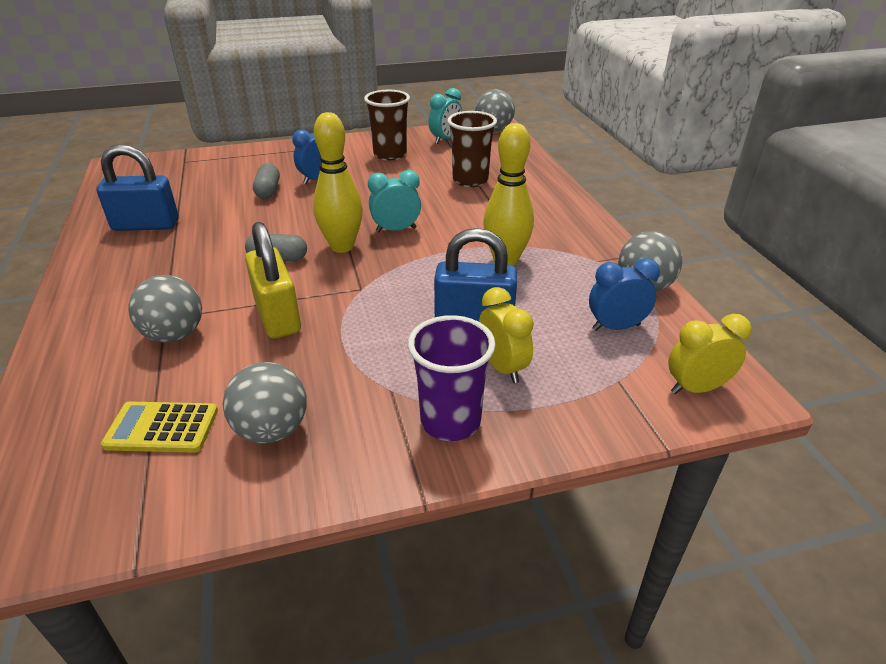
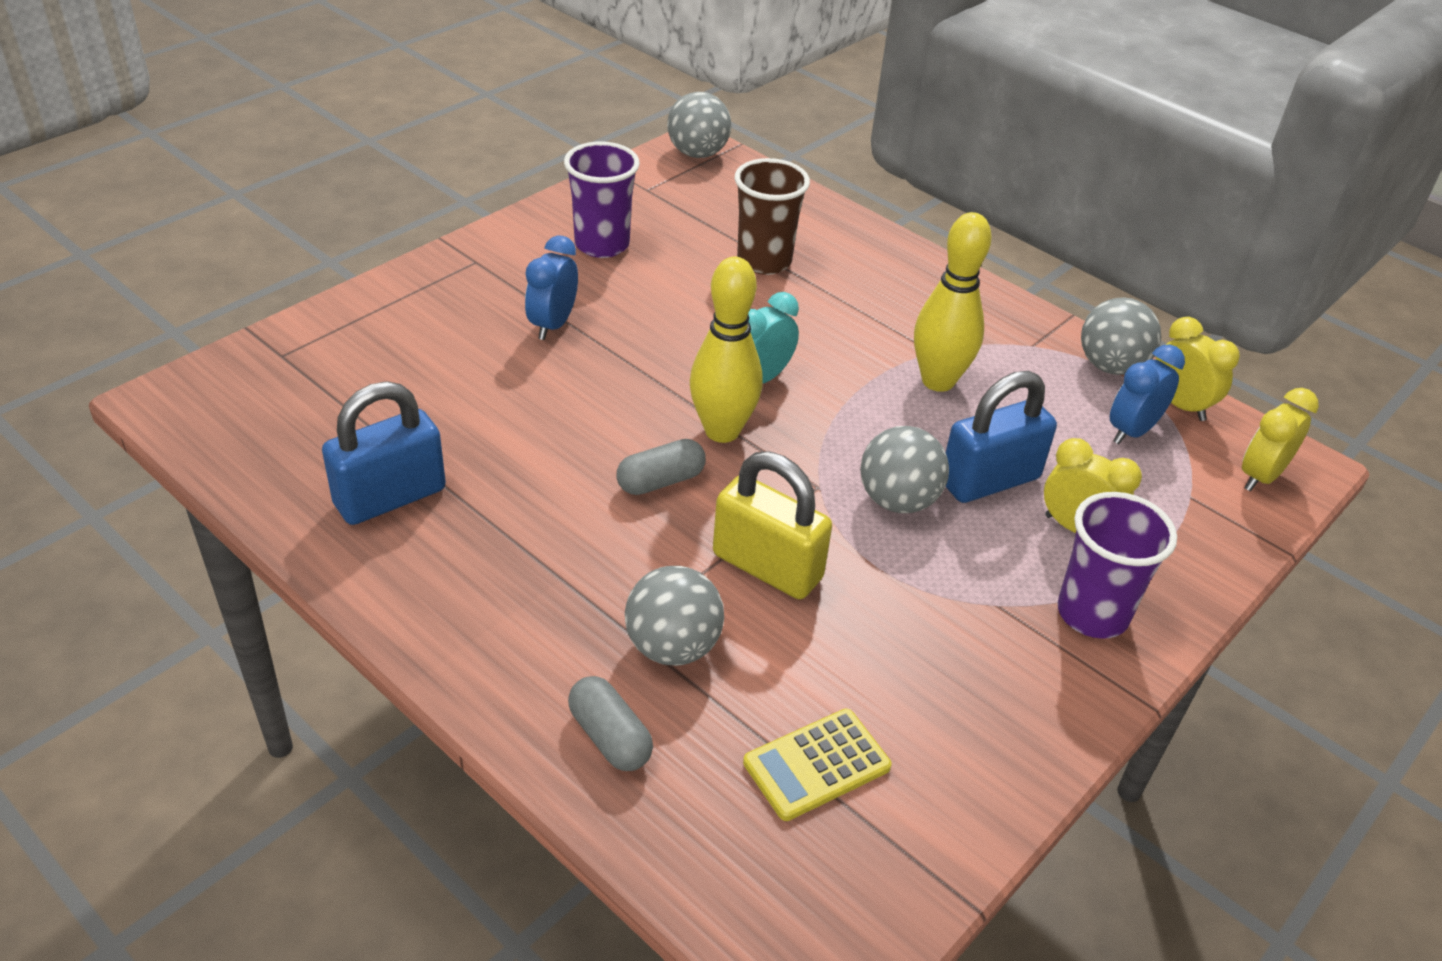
camera: 35 degrees left, 5 degrees up
grey ball [223,362,307,443] -> grey ball moved to [860,426,949,513]
grey capsule [253,163,280,199] -> grey capsule moved to [568,676,653,771]
brown cup [364,90,410,161] -> purple cup [564,142,640,258]
turquoise clock [429,88,462,144] -> none
none -> yellow clock [1156,317,1240,421]

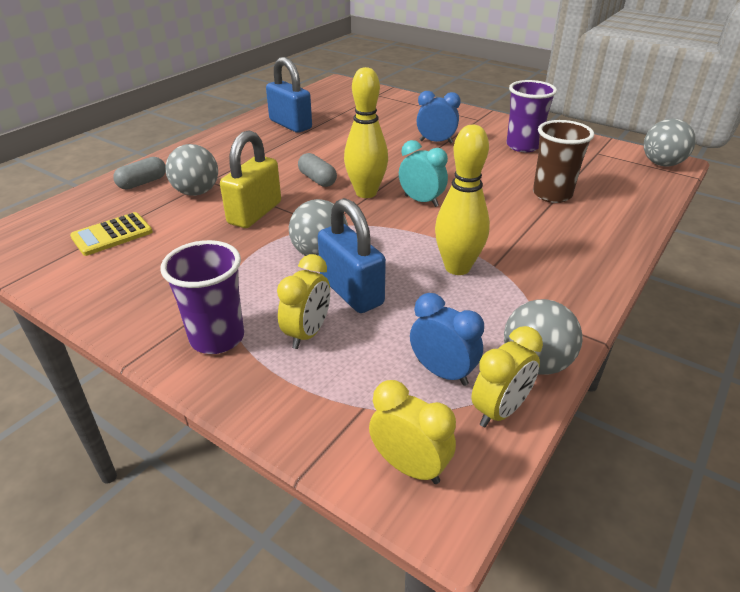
camera: 85 degrees right, 5 degrees down
yellow calculator [743,709,892,821] -> yellow calculator turned 90 degrees counterclockwise [70,212,153,256]

